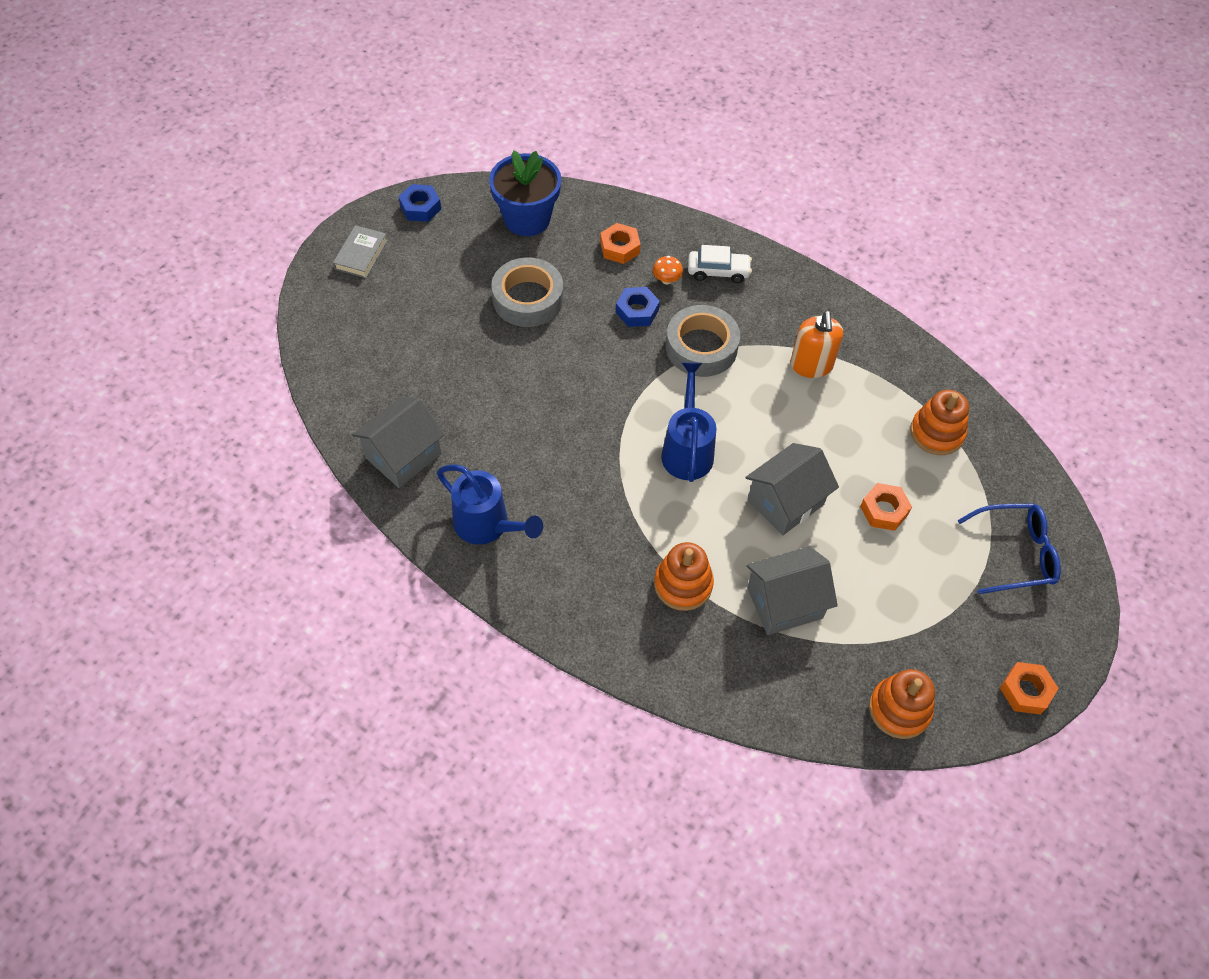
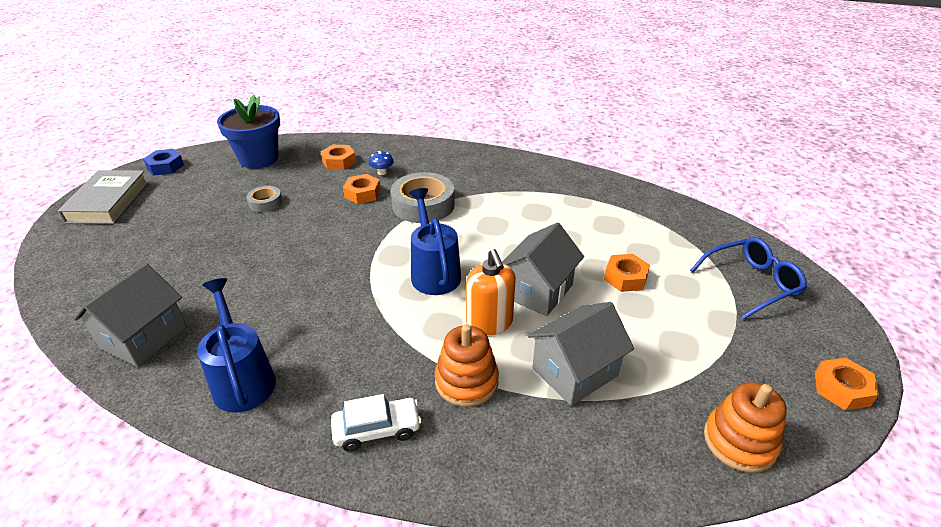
camera: 15 degrees left, 20 degrees down
grey book [333,225,388,278] -> grey book [58,170,149,224], size x1.59
blue watering can [437,465,543,545] -> blue watering can turned 135 degrees counterclockwise [197,278,276,413]
grey tape [491,257,563,327] -> grey tape [247,186,282,212], size x0.52
blue nut [616,287,660,327] -> orange nut [343,174,381,204]
orange mushroom [653,256,683,285] -> blue mushroom [369,151,394,175]
white car [688,245,752,283] -> white car moved to [331,394,422,452]
orange soap dispenser [790,311,843,378] -> orange soap dispenser moved to [466,249,516,335]
orange stacking toy [910,390,969,455] -> none

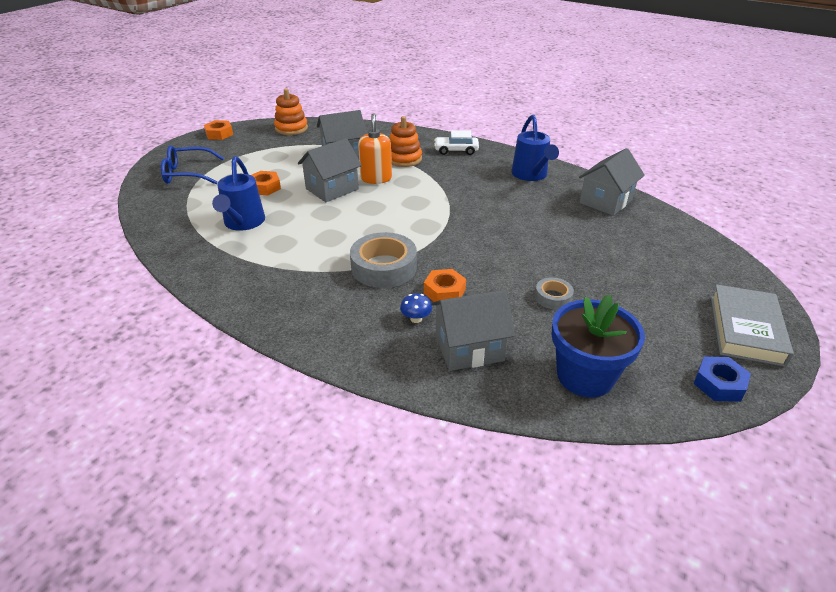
camera: 165 degrees left, 0 degrees up
orange nut [321,145,356,170] -> grey house [431,290,515,371]
blue watering can [409,188,461,295] -> blue watering can moved to [212,156,265,231]

